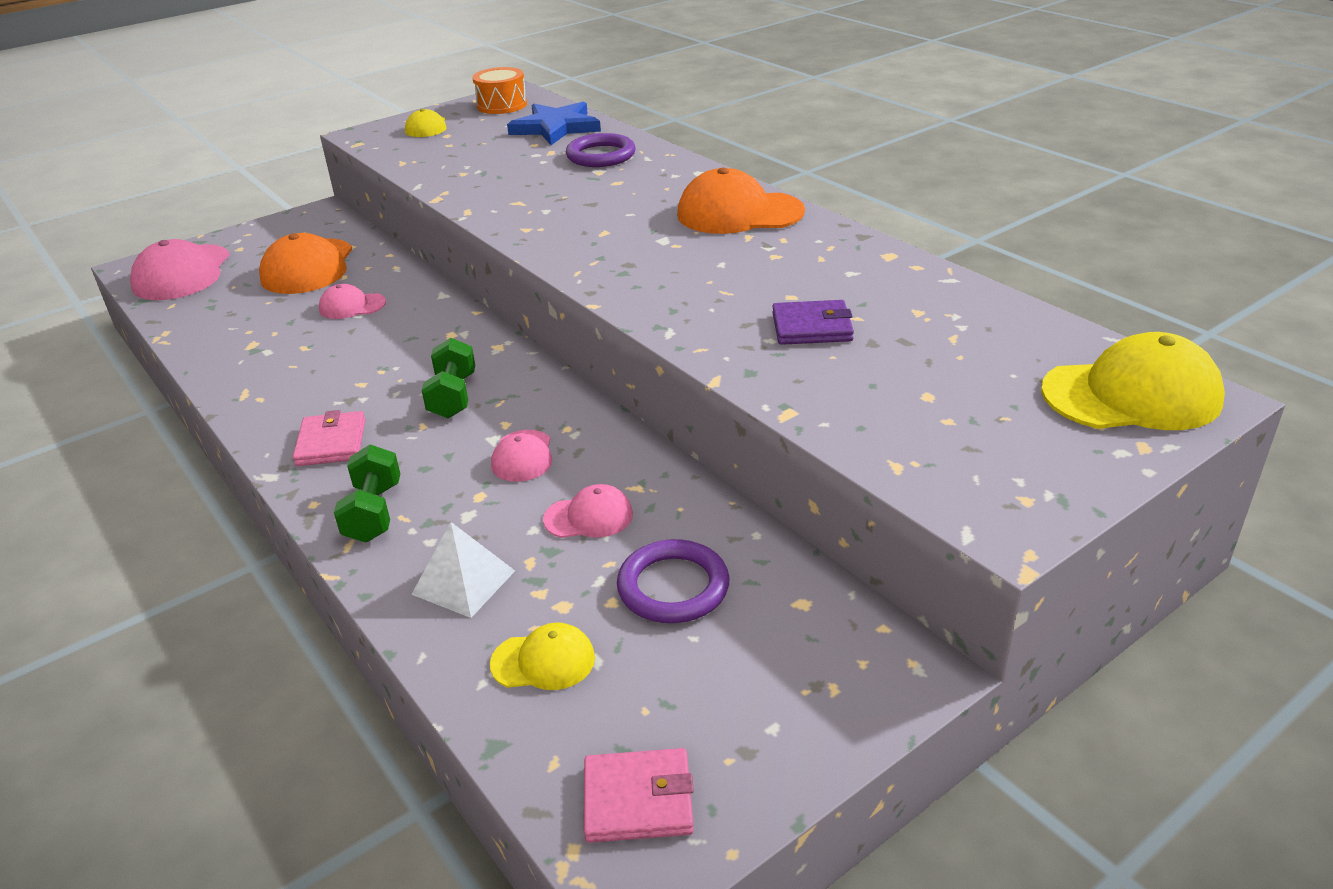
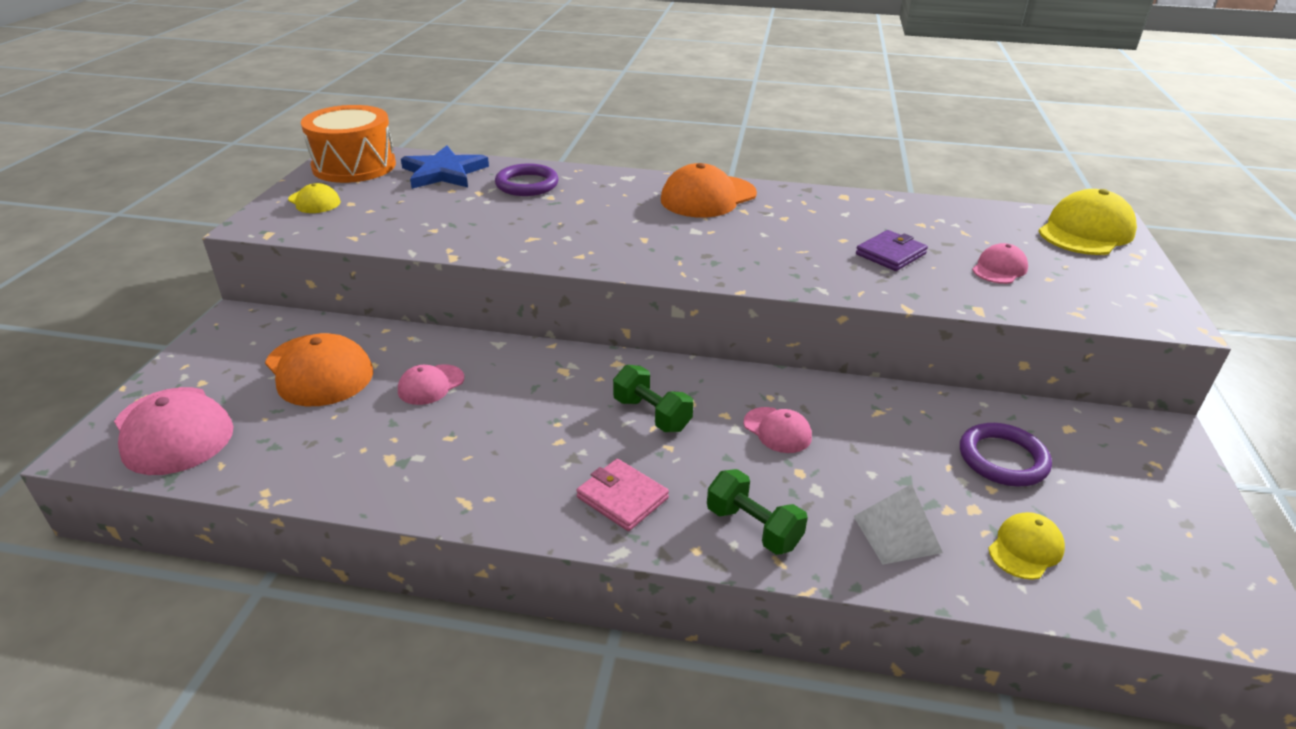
camera: 45 degrees left, 0 degrees up
orange drum [472,67,527,114] -> orange drum [301,105,396,183], size x1.62
pink cap [543,484,633,538] -> pink cap moved to [972,243,1028,284]
pink wallet [584,748,694,843] -> none

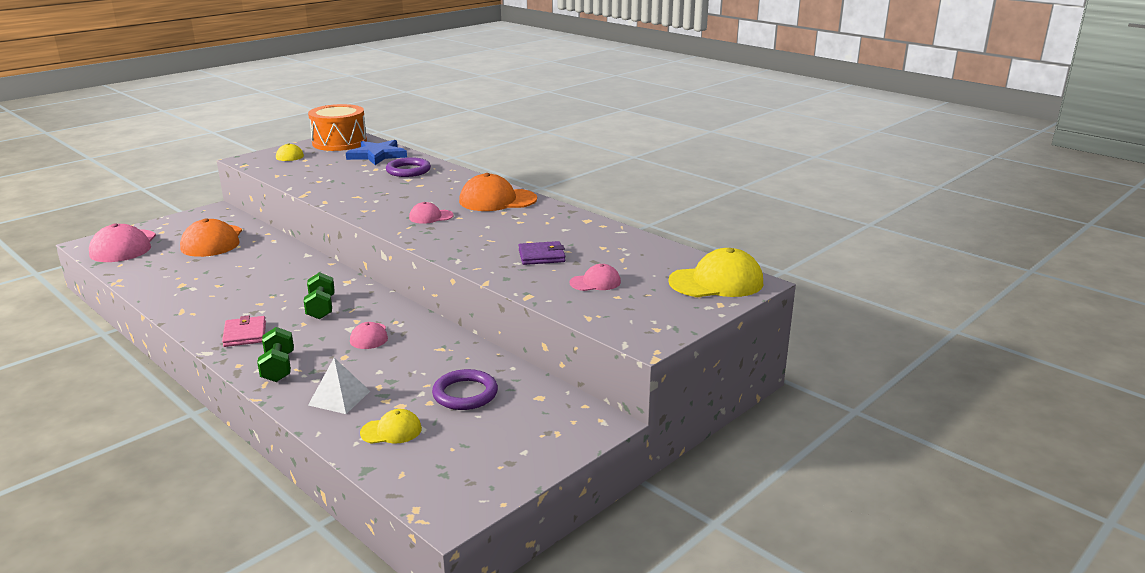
camera: 35 degrees right, 10 degrees down
pink cap [398,364,464,405] -> pink cap moved to [409,202,454,224]

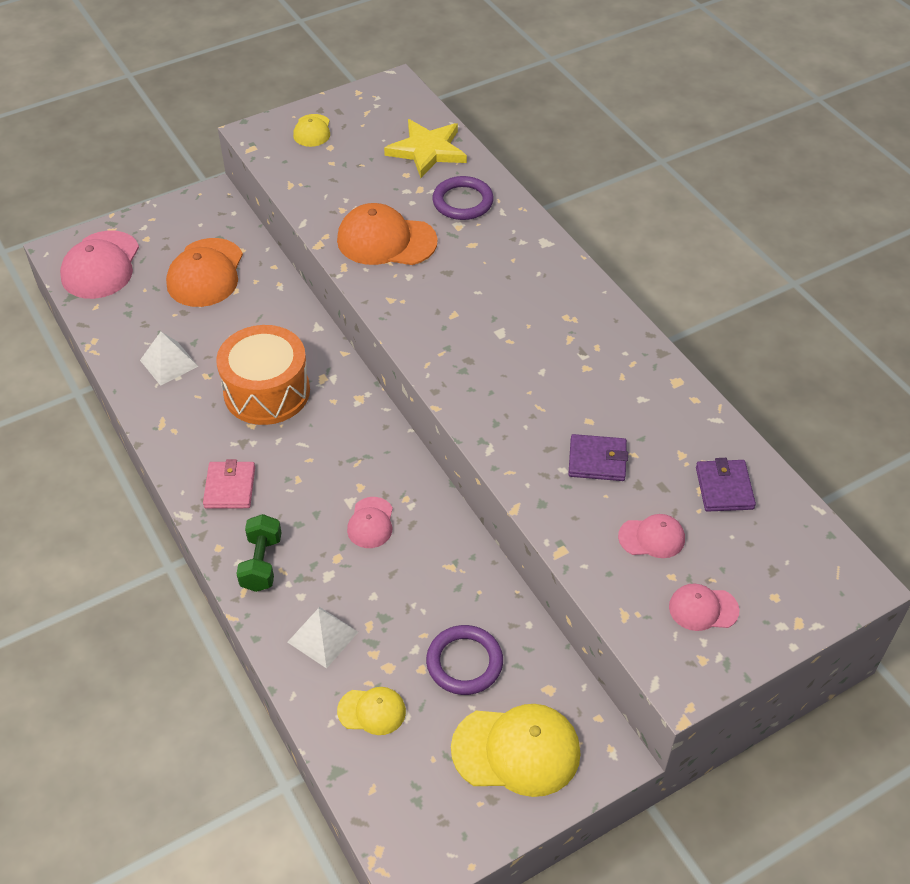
camera: 15 degrees right, 25 degrees up
green dumbbell [304,272,335,319] -> none
orange drum [308,104,367,151] -> orange drum moved to [216,325,310,425]
blue star [346,140,407,165] -> yellow star [384,119,467,178]
pink cap [409,202,454,224] -> pink cap moved to [669,583,739,631]
orange cap [459,173,537,211] -> orange cap moved to [337,203,438,265]
yellow cap [668,248,763,297] -> yellow cap moved to [451,704,581,797]
none -> white pyramid [140,332,198,386]
none -> purple wallet [696,458,756,512]

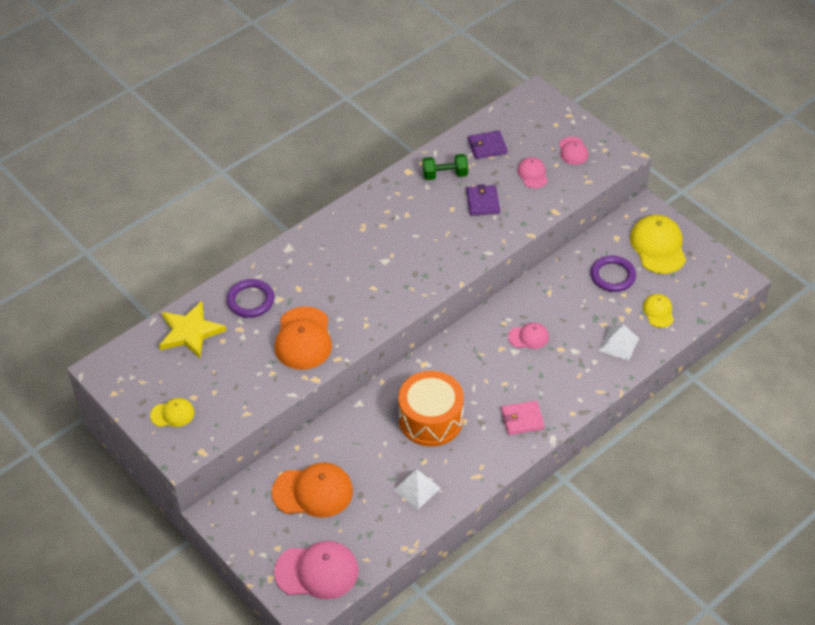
camera: 100 degrees left, 0 degrees up
green dumbbell [236,514,282,592] -> green dumbbell moved to [423,154,468,180]

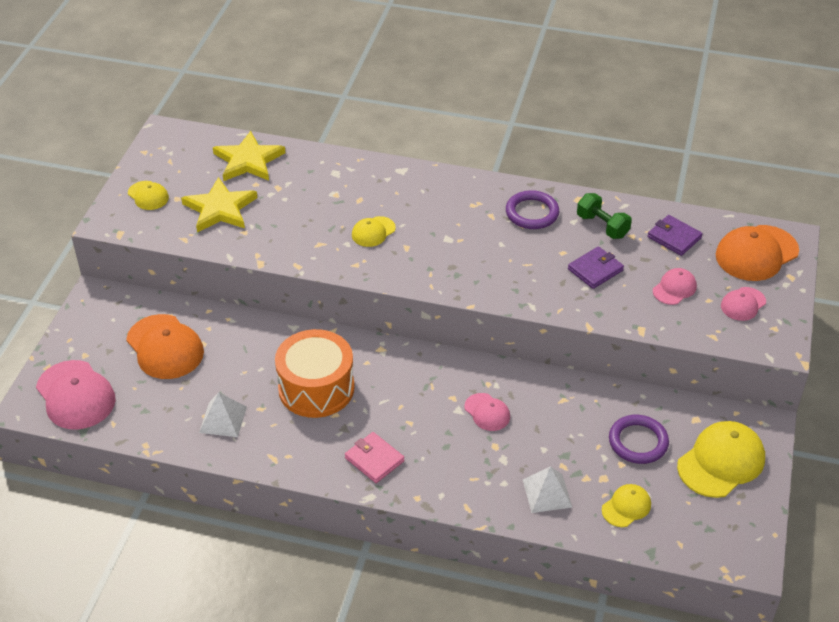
camera: 55 degrees right, 5 degrees down
purple ring [227,279,274,318] -> purple ring moved to [506,190,559,229]
orange cap [275,306,332,370] -> orange cap moved to [716,225,799,281]
none -> yellow star [181,177,257,233]
none -> yellow cap [352,216,396,247]

